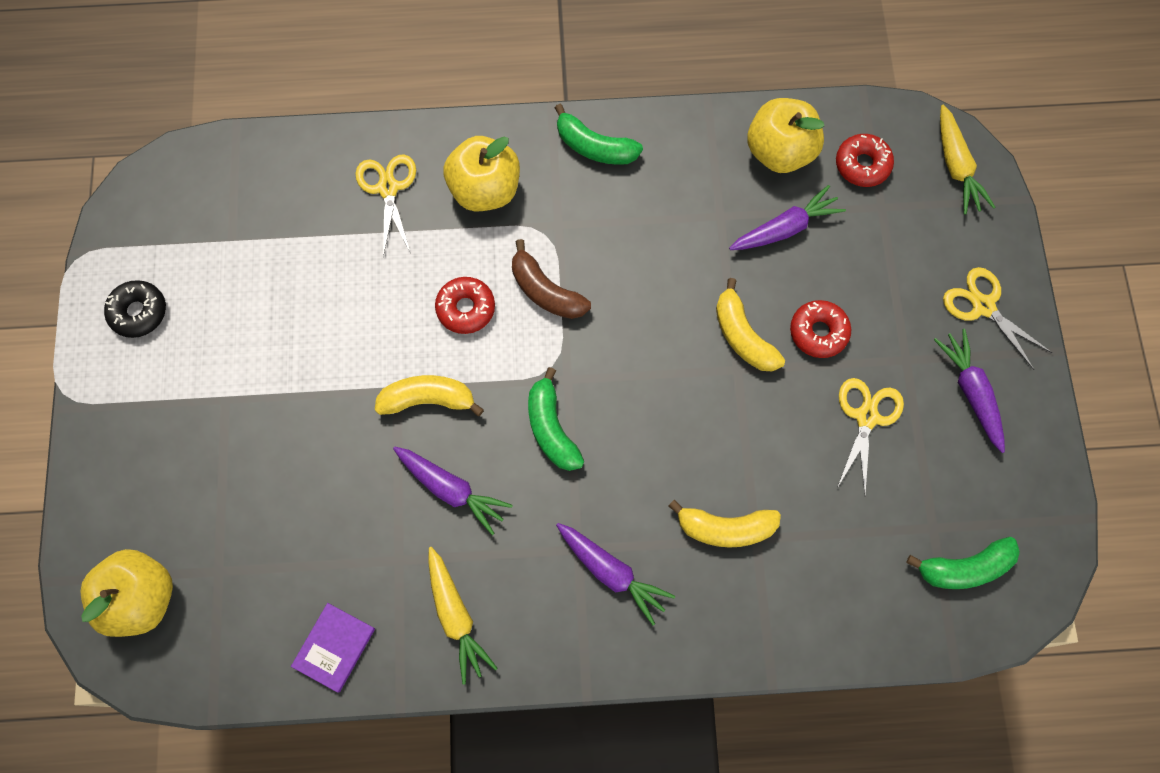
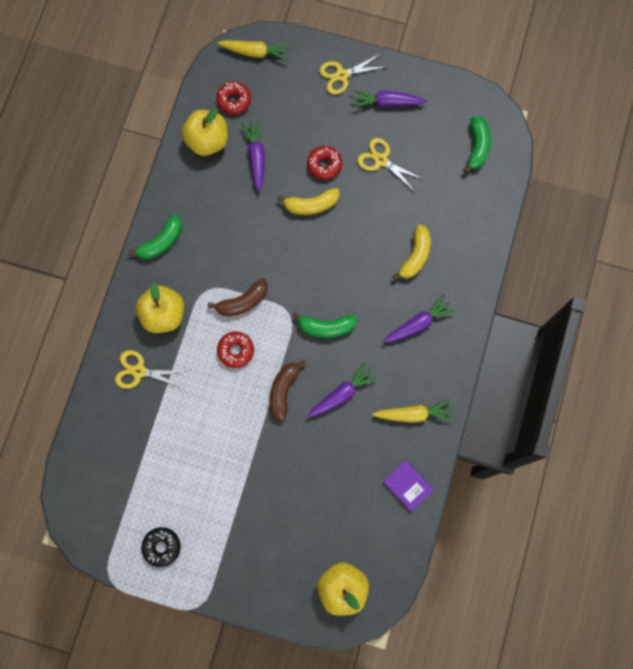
camera: 70 degrees left, 5 degrees up
yellow banana [375,375,484,416] -> brown banana [270,360,307,421]

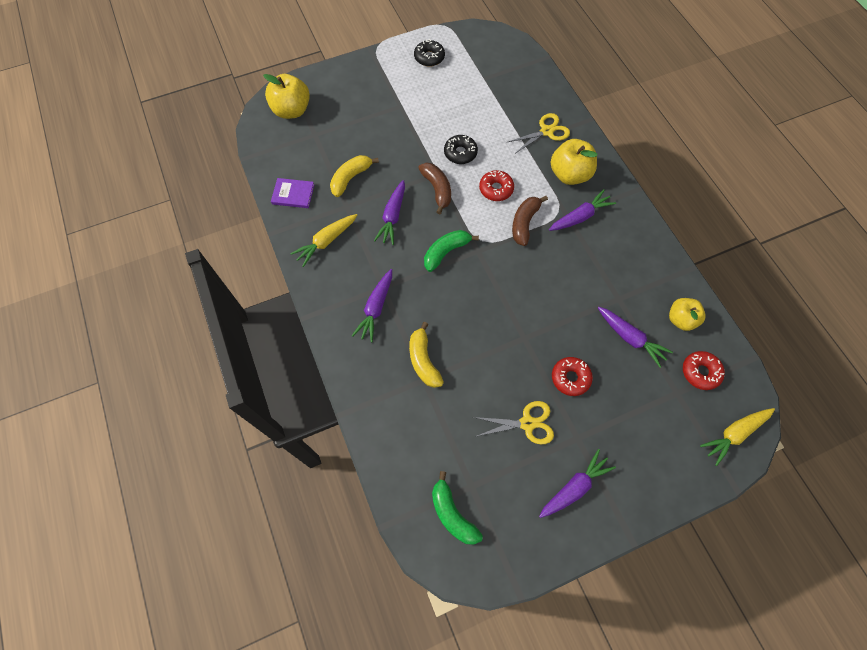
camera: 140 degrees right, 10 degrees down
green banana [128,214,182,259] -> none
yellow apple [182,108,228,156] -> yellow apple [669,298,706,331], size x0.67
yellow banana [277,188,339,215] -> yellow banana moved to [330,155,379,197]
yellow scissors [319,54,384,95] -> none
none -> black donut [444,135,478,164]
none -> purple carrot [549,189,616,231]

